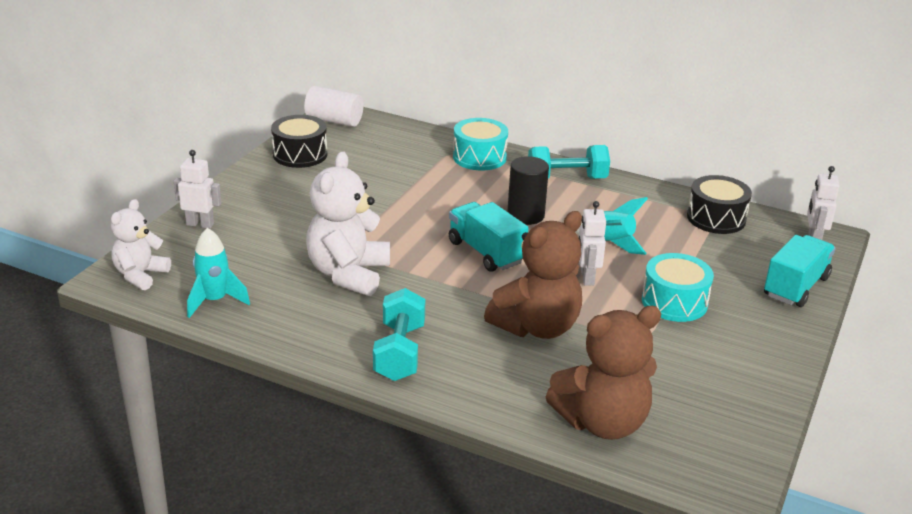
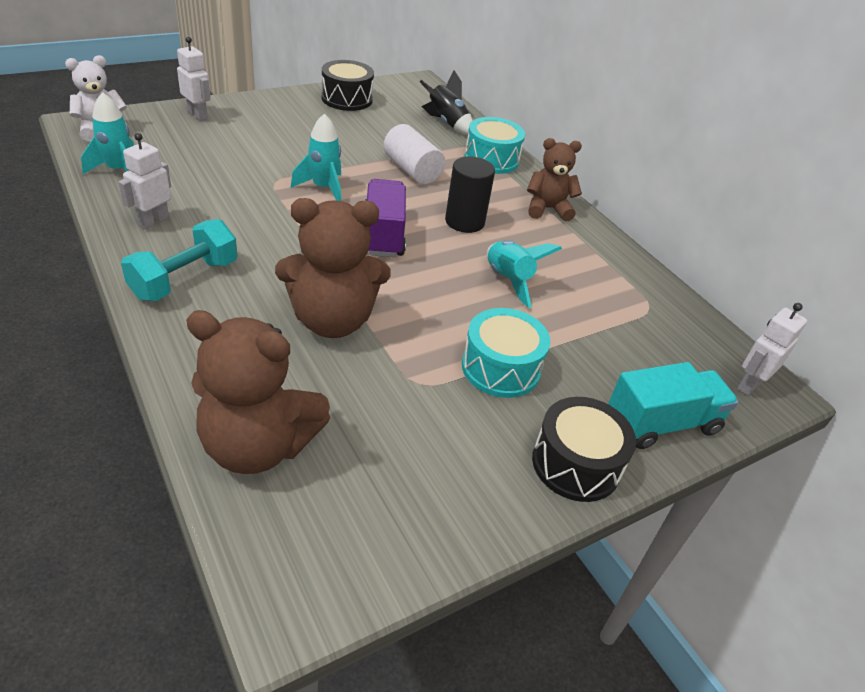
camera: 30 degrees right, 10 degrees up
white cylinder [304,86,364,127] -> white cylinder moved to [384,124,445,184]
white teddy bear [306,151,390,296] -> none
turquoise truck [449,202,528,272] -> purple truck [365,179,406,257]
turquoise dumbbell [528,145,610,179] -> brown teddy bear [527,138,582,221]
white robot [579,201,606,286] -> white robot moved to [118,133,171,229]
black drum [687,175,752,234] -> black drum moved to [532,397,636,502]
none -> turquoise rocket [291,113,341,201]
none -> black rocket [420,70,473,135]

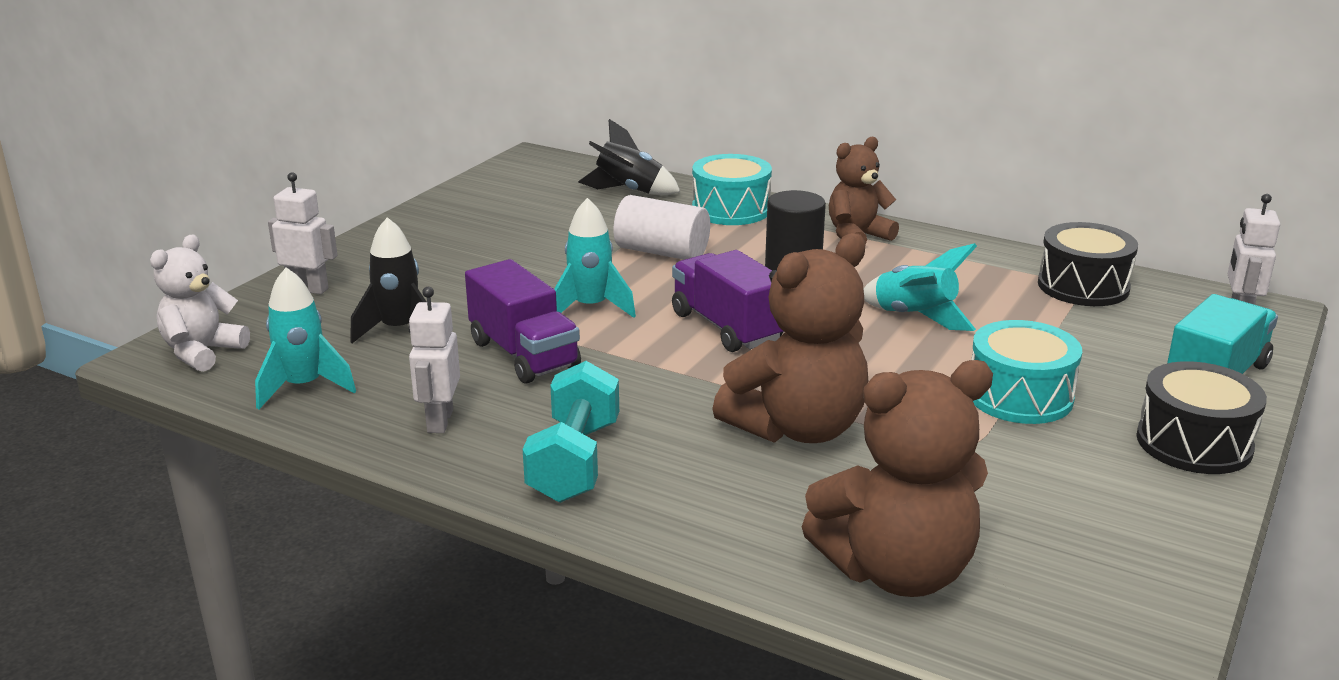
camera: 25 degrees left, 15 degrees down
black drum [322,60,374,111] -> black drum moved to [1038,222,1138,306]
none -> black rocket [350,217,427,343]
none -> purple truck [465,259,581,384]

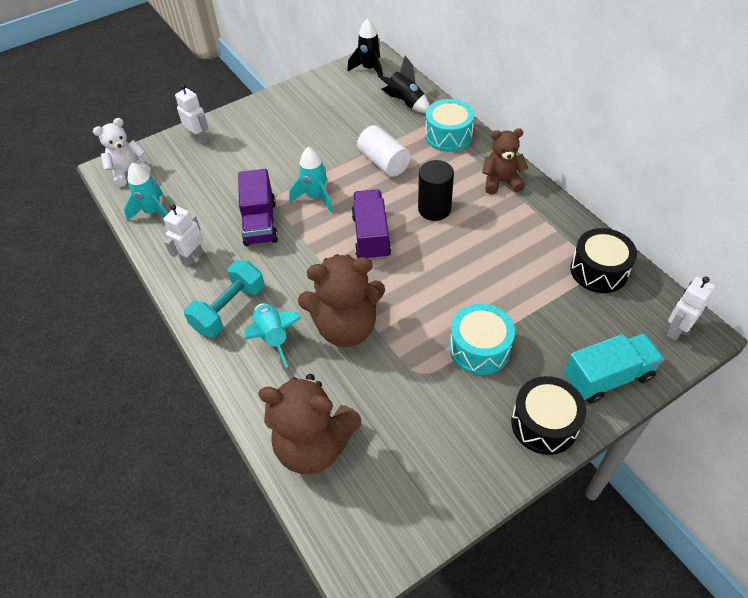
camera: 30 degrees right, 25 degrees up
black rocket [350,217,427,343] -> black rocket moved to [347,18,383,76]
turquoise rocket [864,243,977,331] -> turquoise rocket moved to [244,303,302,368]

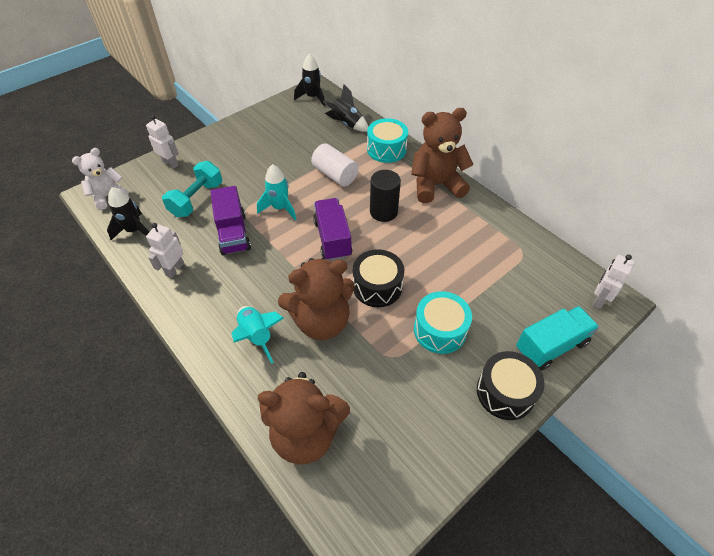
camera: 10 degrees left, 0 degrees up
turquoise rocket [124,163,168,221] -> black rocket [107,187,149,240]
turquoise dumbbell [184,260,264,337] -> turquoise dumbbell moved to [162,161,222,217]
brown teddy bear [482,128,528,195] -> brown teddy bear [411,108,474,203], size x1.61
black drum [570,228,637,293] -> black drum moved to [353,249,404,307]

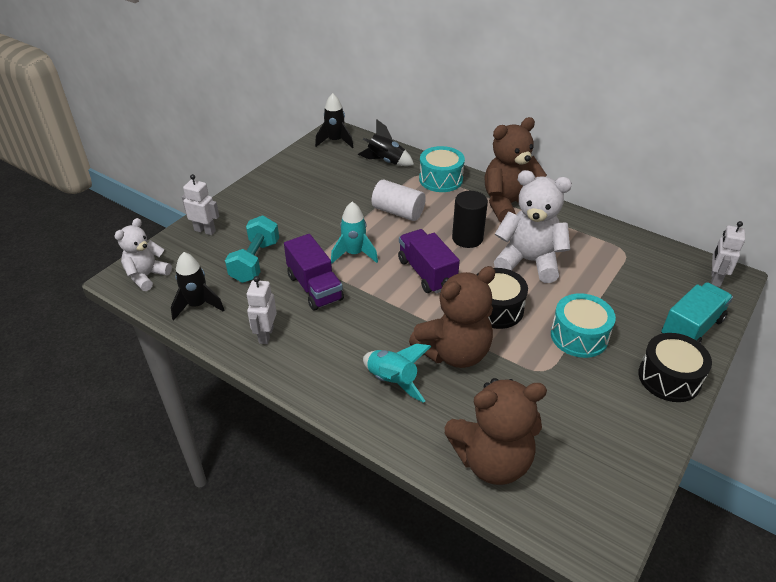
camera: 15 degrees left, 10 degrees down
none -> white teddy bear [494,170,572,283]

